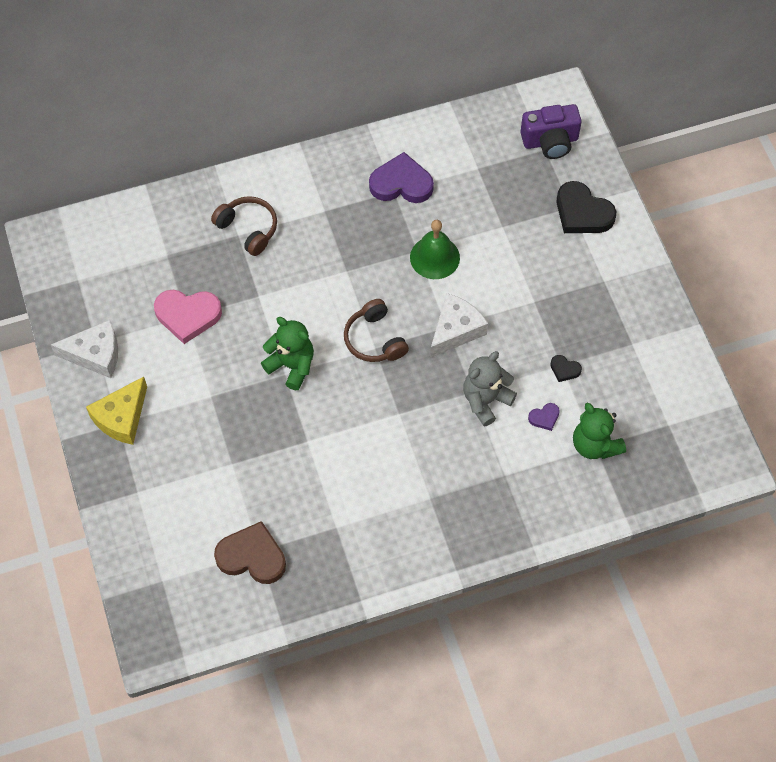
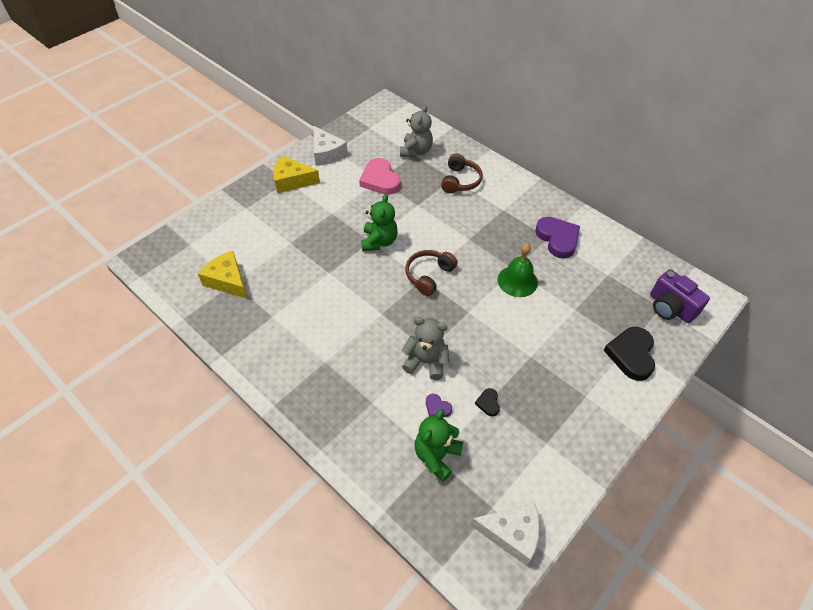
camera: 60 degrees right, 10 degrees down
brown heart [214,521,286,584] -> yellow cheese [198,251,247,299]
white cheese [430,293,488,358] -> white cheese moved to [470,503,540,566]
none -> grey teddy bear [400,105,433,157]

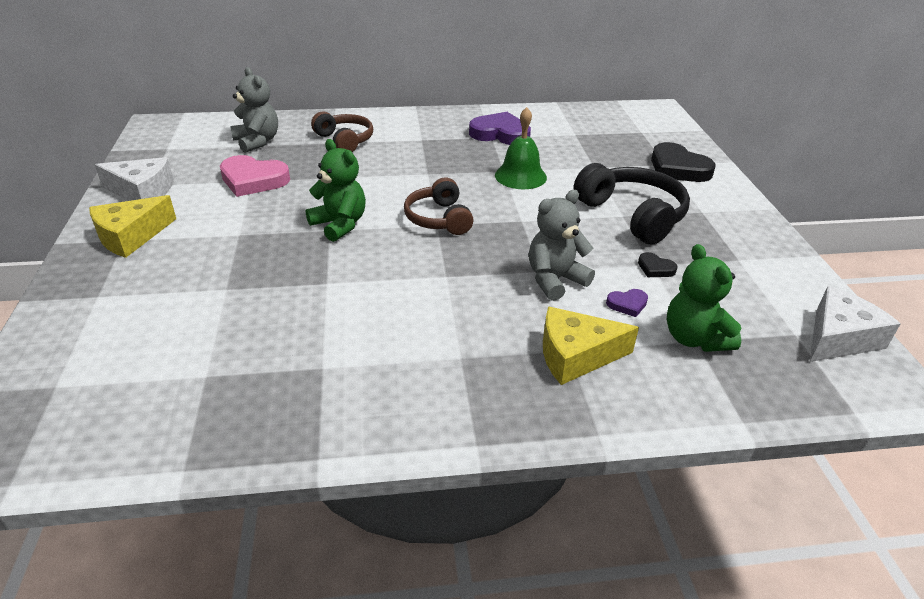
camera: 50 degrees left, 15 degrees down
yellow cheese [198,251,247,299] -> yellow cheese moved to [543,307,639,385]
purple camera [650,269,710,323] -> none
none -> black headphones [573,163,690,245]

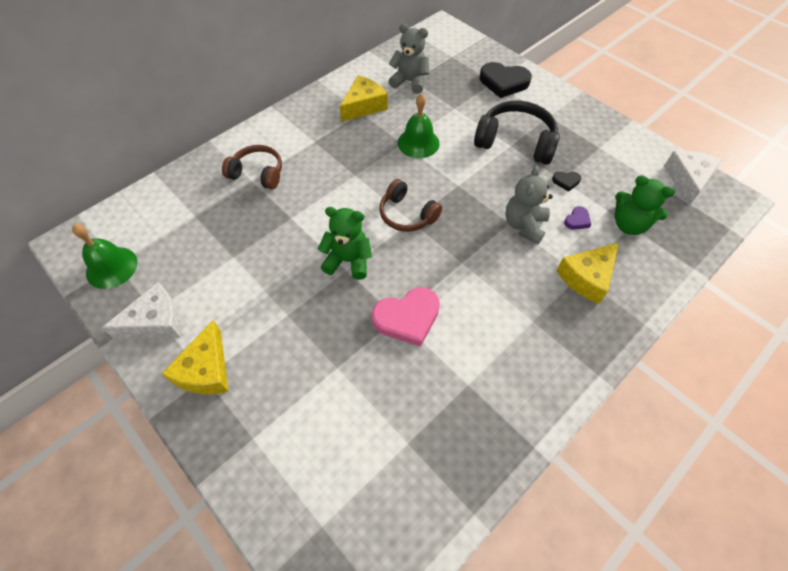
camera: 35 degrees left, 20 degrees up
pink heart [220,155,290,197] -> pink heart moved to [372,287,440,347]
grey teddy bear [230,67,278,153] -> grey teddy bear moved to [389,24,429,94]
purple heart [469,112,531,145] -> yellow cheese [340,75,388,122]
none -> green bell [72,224,138,289]

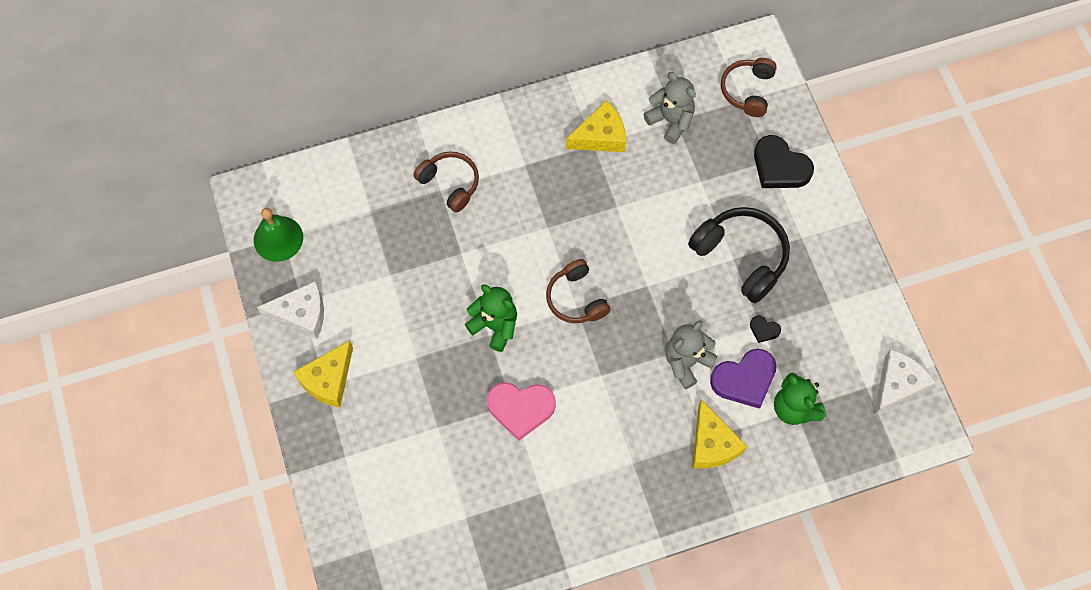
camera: 25 degrees right, 10 degrees up
green bell [398,94,440,158] -> none
yellow cheese [556,243,619,304] -> yellow cheese turned 90 degrees counterclockwise [692,399,747,469]
purple heart [564,206,591,230] -> purple heart [710,349,777,409], size x2.12
none -> brown headphones [721,58,777,117]

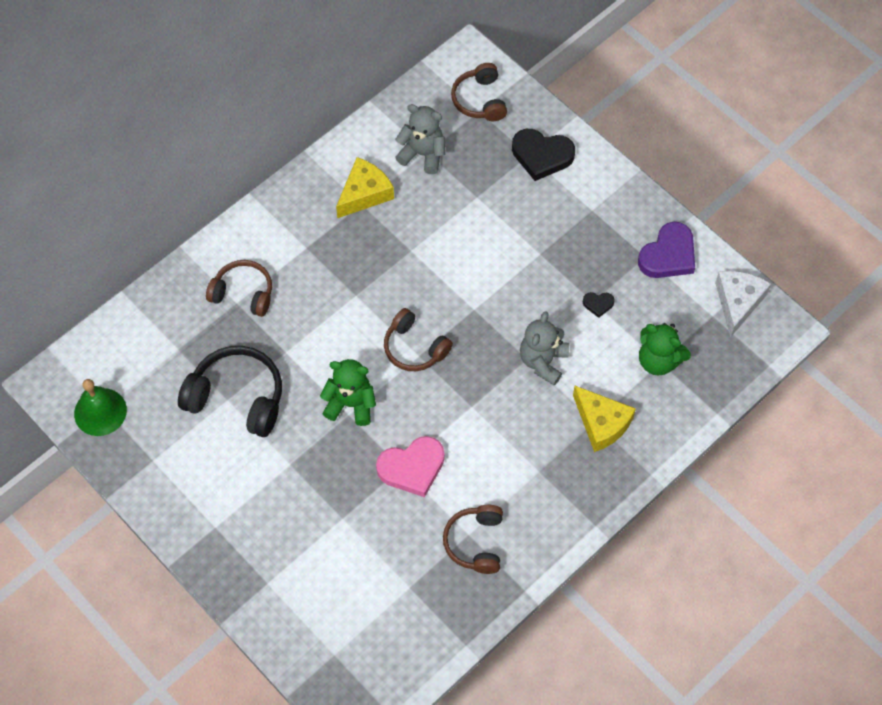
camera: 25 degrees left, 5 degrees down
white cheese [257,281,324,339] -> none
yellow cheese [293,340,353,408] -> none
black headphones [688,207,790,303] -> black headphones moved to [178,346,282,437]
purple heart [710,349,777,409] -> purple heart moved to [638,222,695,278]
none -> brown headphones [443,505,503,574]

